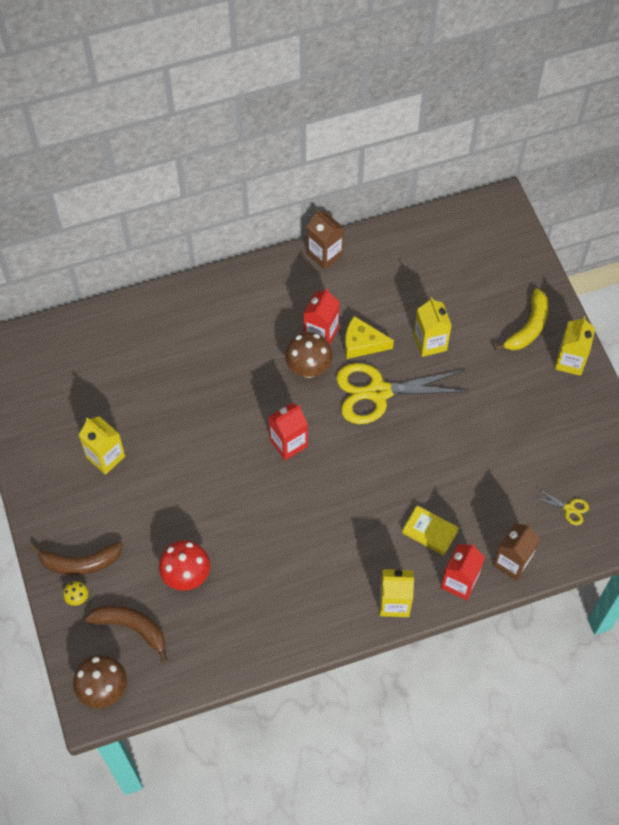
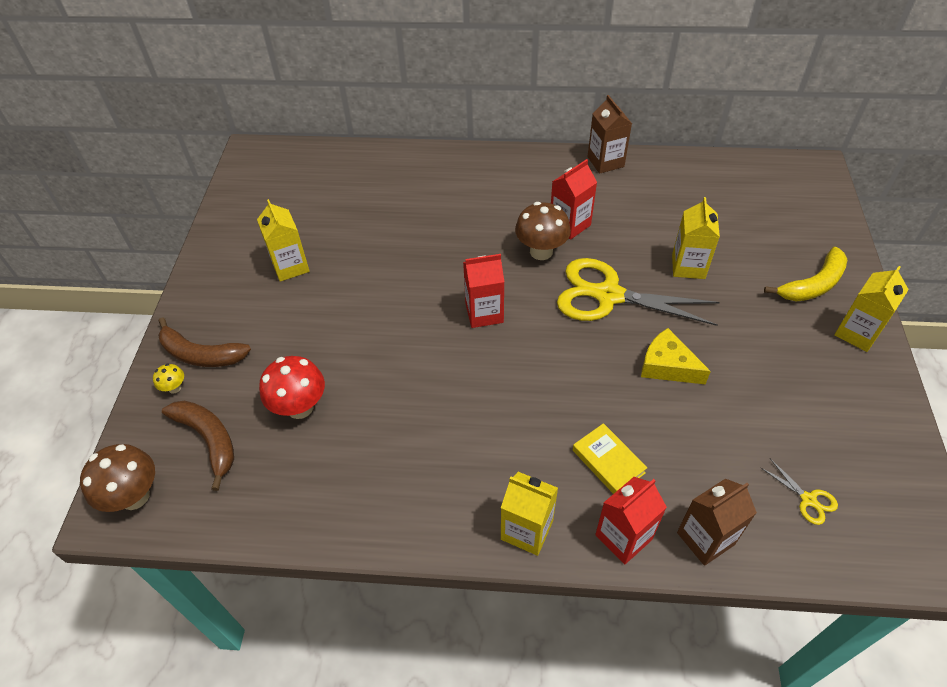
camera: 25 degrees right, 10 degrees down
yellow cheese [345,316,394,359] -> yellow cheese moved to [641,328,711,384]

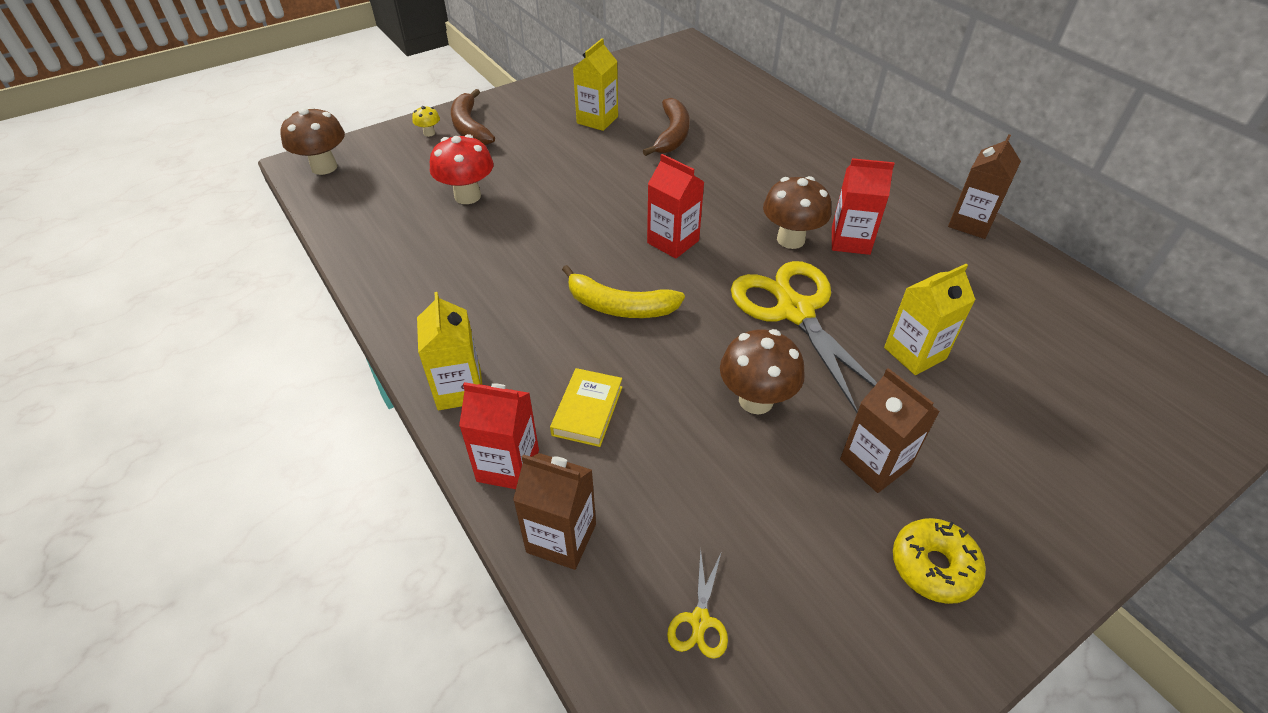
camera: 50 degrees right, 5 degrees down
brown banana [162,401,234,491] -> brown banana moved to [643,98,690,156]
yellow cheese [641,328,711,384] -> brown mushroom [720,329,805,414]
yellow banana [764,247,848,302] -> yellow banana moved to [562,265,685,318]
yellow carton [834,266,909,352] -> none
none -> brown carton [840,368,940,493]
none -> yellow donut [893,518,986,604]

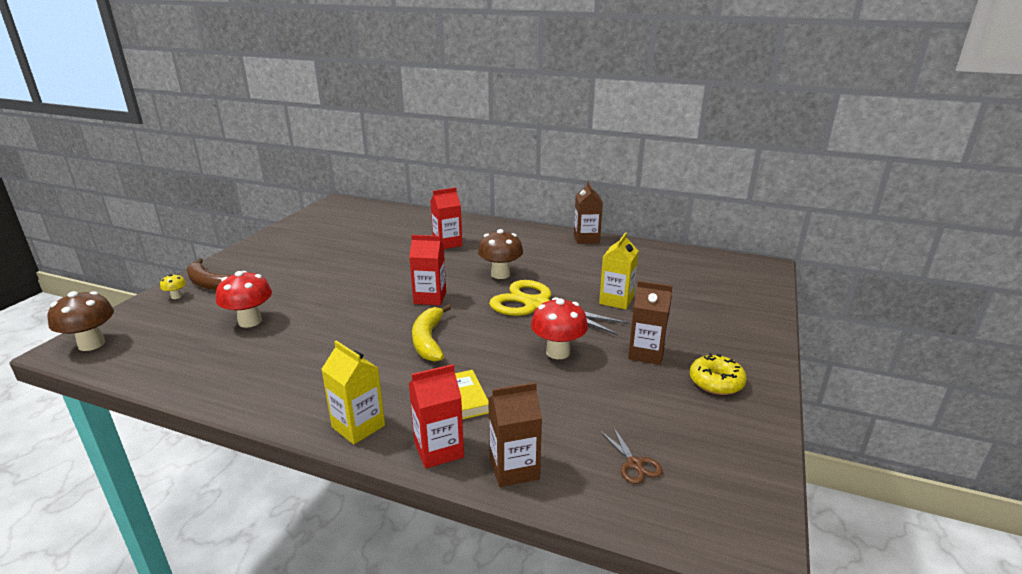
camera: 35 degrees left, 20 degrees down
yellow banana [562,265,685,318] -> yellow banana turned 105 degrees clockwise [412,304,451,362]
yellow carton [573,38,618,131] -> none
brown banana [643,98,690,156] -> none
yellow scissors [667,549,728,659] -> brown scissors [600,427,663,484]
brown mushroom [720,329,805,414] -> red mushroom [531,297,588,359]
red carton [832,158,895,255] -> red carton moved to [430,187,462,249]

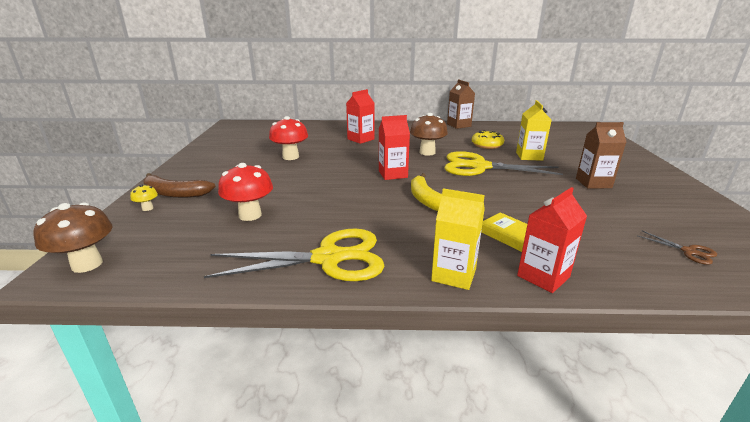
camera: 20 degrees left, 0 degrees up
brown carton [488,382,542,487] -> none
red mushroom [531,297,588,359] -> red mushroom moved to [269,116,308,160]
yellow donut [690,353,747,395] -> yellow donut moved to [472,130,504,149]
none -> yellow scissors [204,229,384,281]

